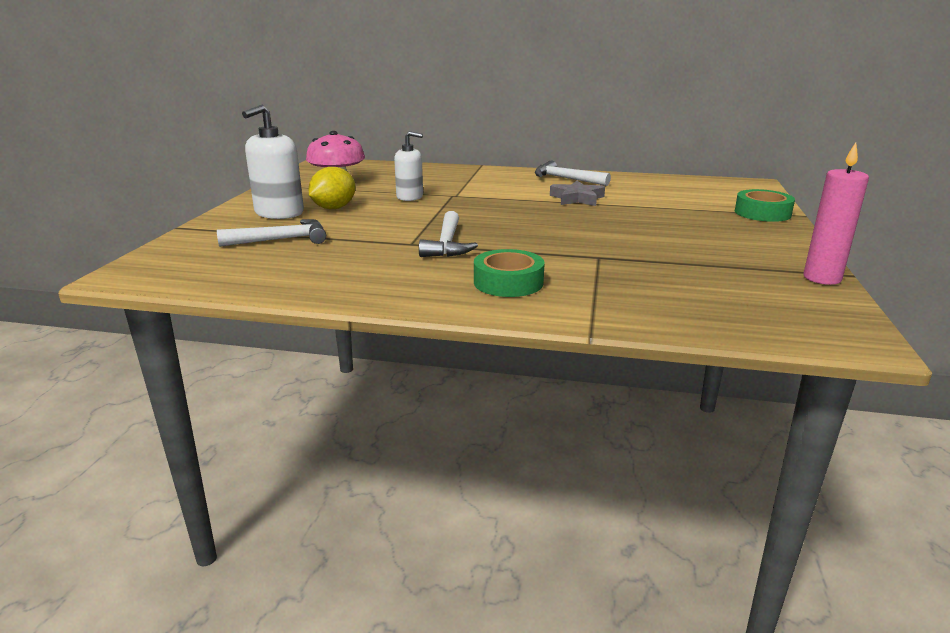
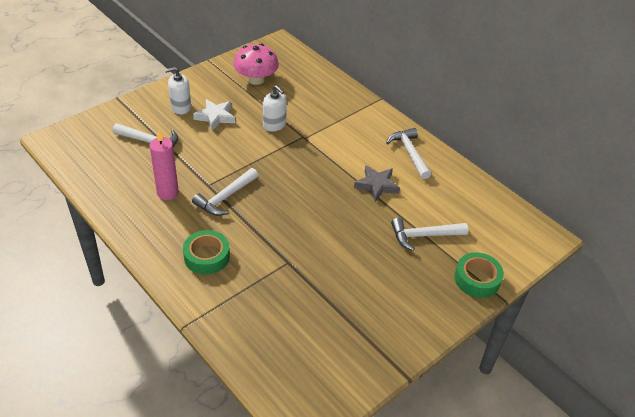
camera: 35 degrees right, 20 degrees up
white soap dispenser [242,105,304,219] -> white soap dispenser [165,67,191,114], size x0.66
yellow lemon [309,167,355,209] -> white star [193,99,235,131]
pink candle [803,142,869,285] -> pink candle moved to [149,130,179,200]
none -> white hammer [391,218,469,251]

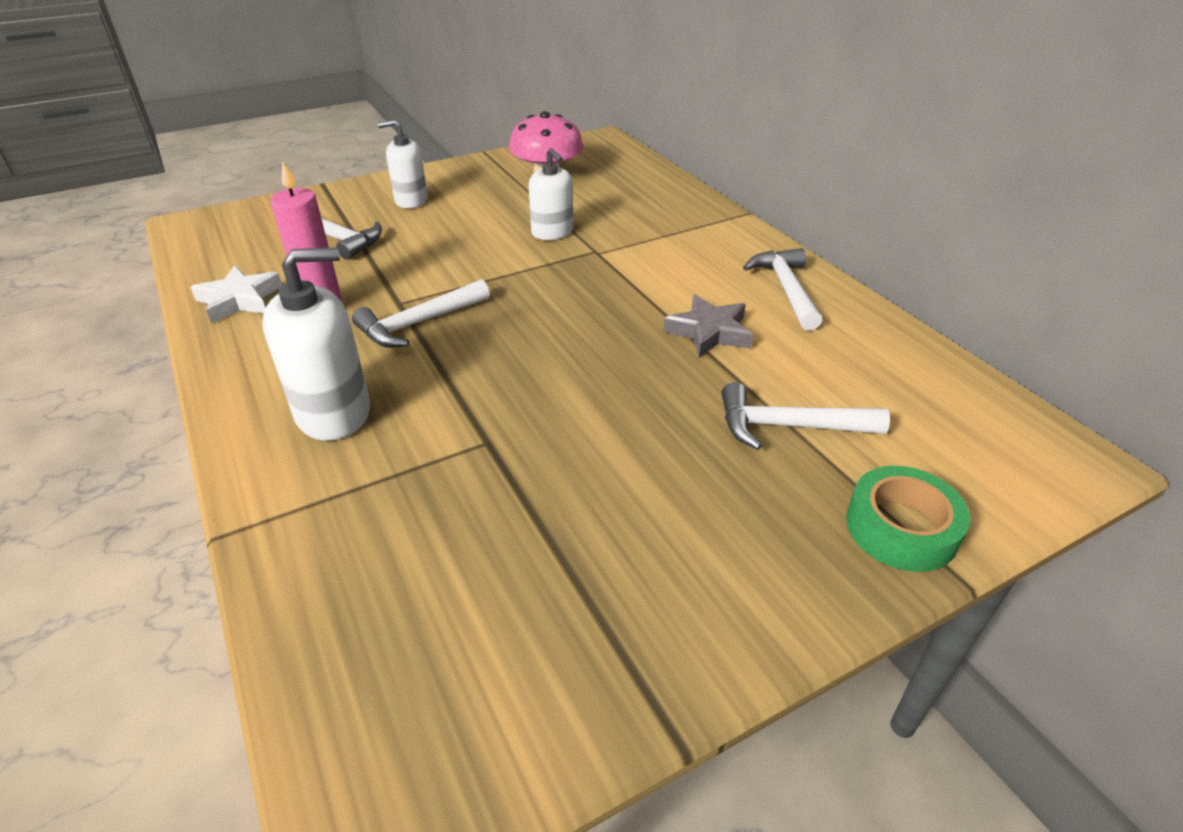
camera: 15 degrees right, 5 degrees down
green tape [183,230,230,275] -> white soap dispenser [262,247,370,441]
white star [193,99,235,131] -> white star moved to [190,265,283,324]

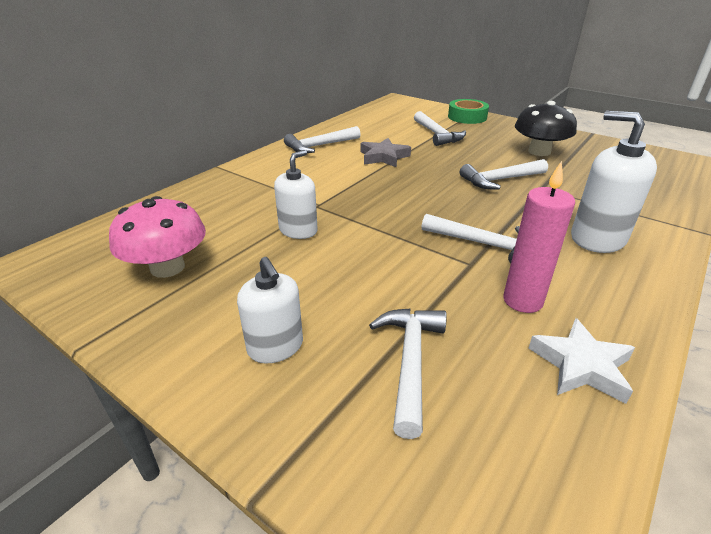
camera: 115 degrees left, 5 degrees down
none -> white hammer [460,159,548,190]
none -> black mushroom [515,101,577,156]

